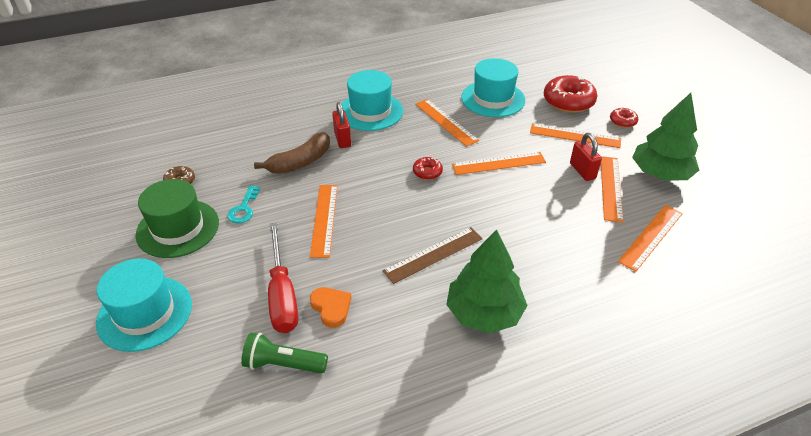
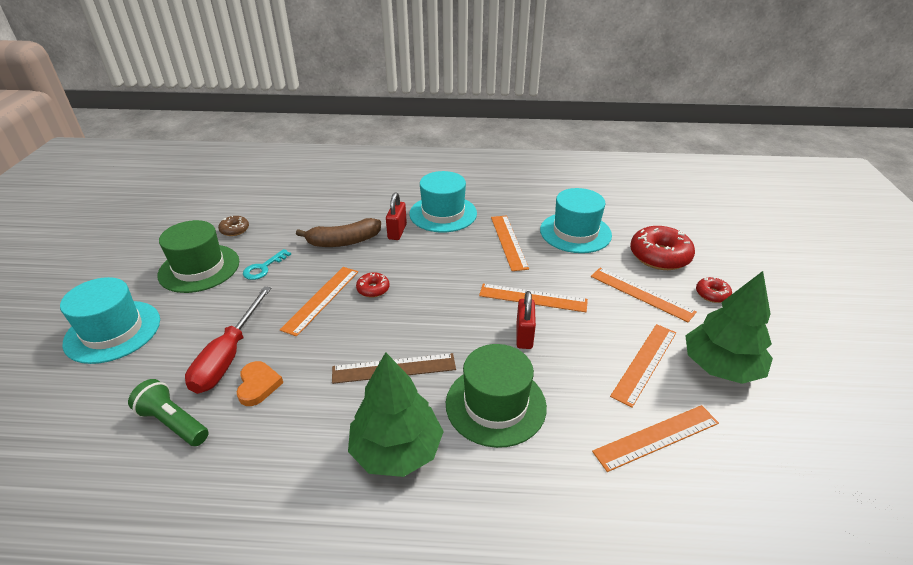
camera: 25 degrees right, 5 degrees down
red donut [413,157,443,180] -> red donut moved to [356,272,390,298]
red padlock [570,133,602,181] -> red padlock moved to [516,291,536,349]
none -> green hat [446,344,547,448]

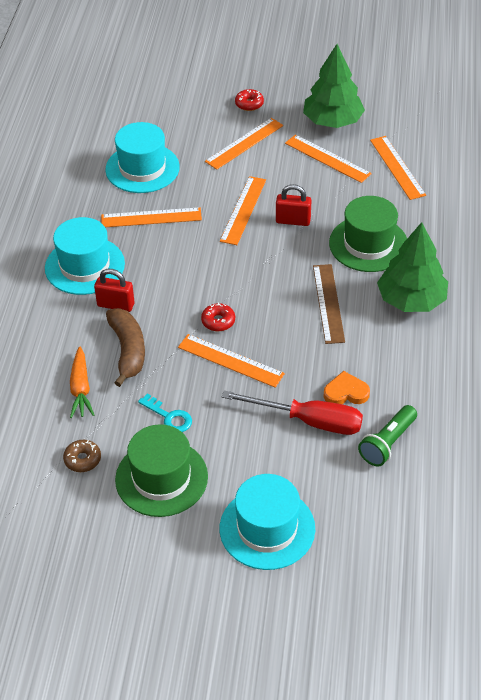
camera: 85 degrees left, 10 degrees up
red donut [630,226,695,270] -> none
none -> orange carrot [70,346,94,418]

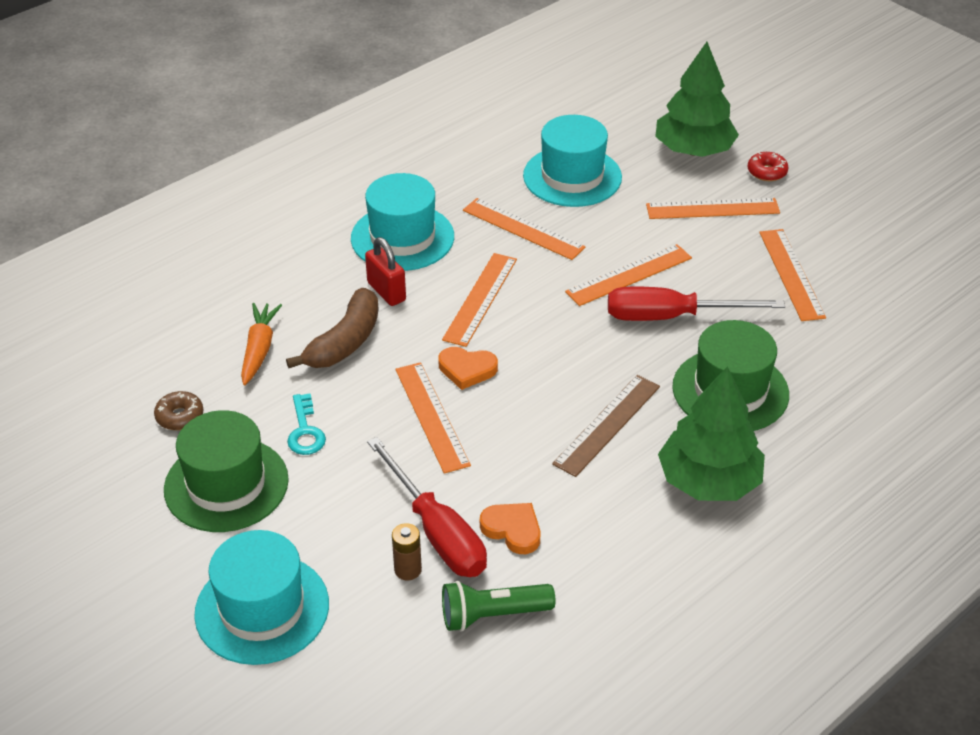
camera: 40 degrees right, 5 degrees down
orange carrot [70,346,94,418] -> orange carrot turned 150 degrees clockwise [241,303,282,385]
red donut [201,303,235,331] -> orange heart [438,347,498,390]
red padlock [276,184,312,226] -> red screwdriver [608,287,785,321]
green tree [303,44,365,128] -> green tree moved to [655,42,739,157]
orange ruler [370,136,426,200] -> orange ruler moved to [442,253,517,347]
none -> brown battery [392,523,422,580]

